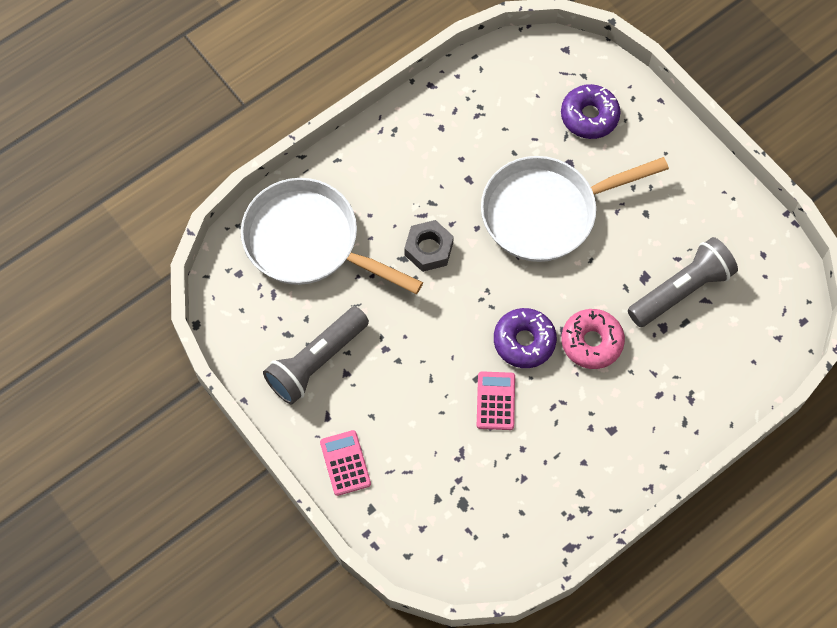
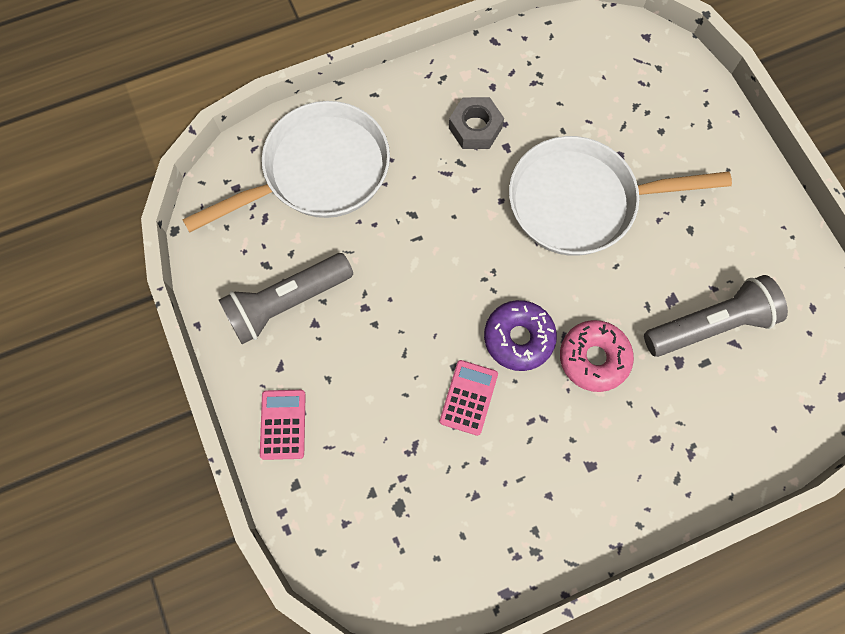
camera: 15 degrees right, 5 degrees up
white pan [241,178,423,294] -> white pan turned 105 degrees clockwise [182,101,390,233]
grey nut [404,220,454,272] -> grey nut moved to [449,97,504,149]
purple donut [561,84,621,139] -> none

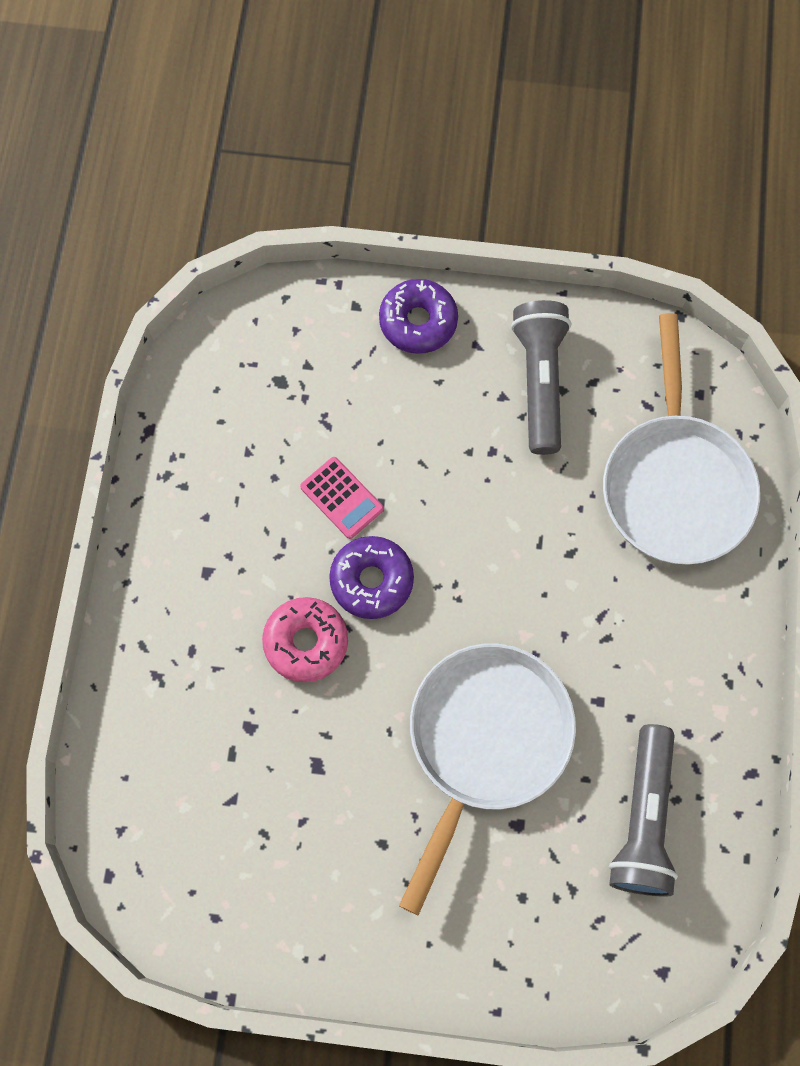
camera: 120 degrees right, 0 degrees up
pink calculator [260,390,306,460] -> purple donut [379,279,458,354]
grey nut [449,97,504,149] -> none
grey flashlight [644,275,788,357] -> grey flashlight moved to [609,724,678,897]

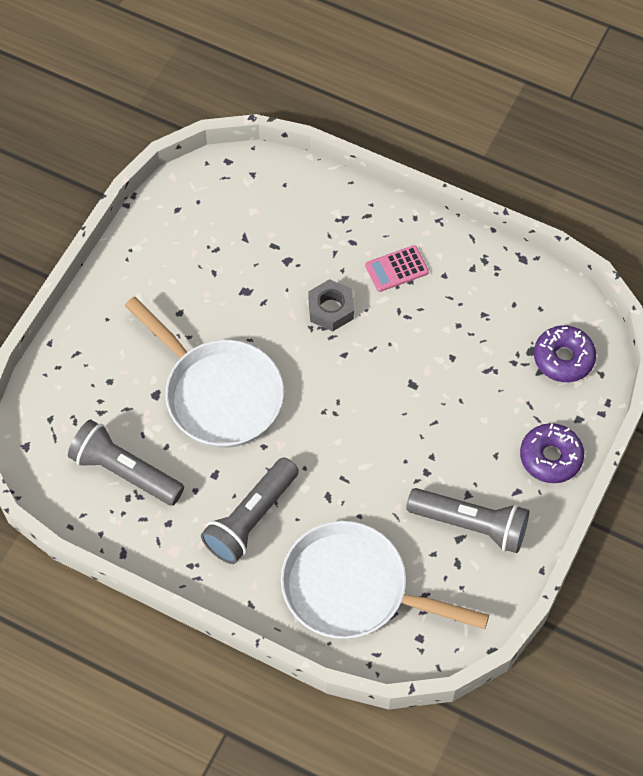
camera: 110 degrees right, 10 degrees down
pink donut [262,597,348,682] -> grey nut [309,279,354,331]
pink calculator [300,457,384,539] -> pink calculator moved to [365,245,429,292]
purple donut [329,536,414,619] -> purple donut moved to [534,325,596,382]
none -> grey flashlight [201,457,299,564]

